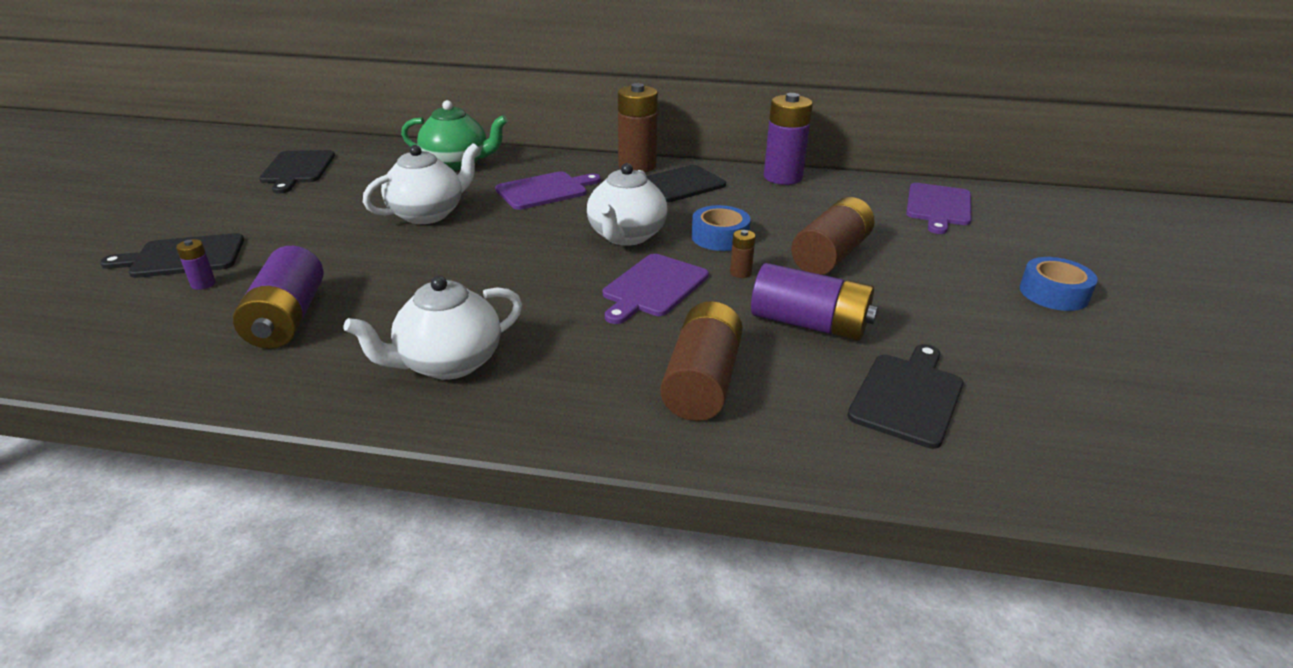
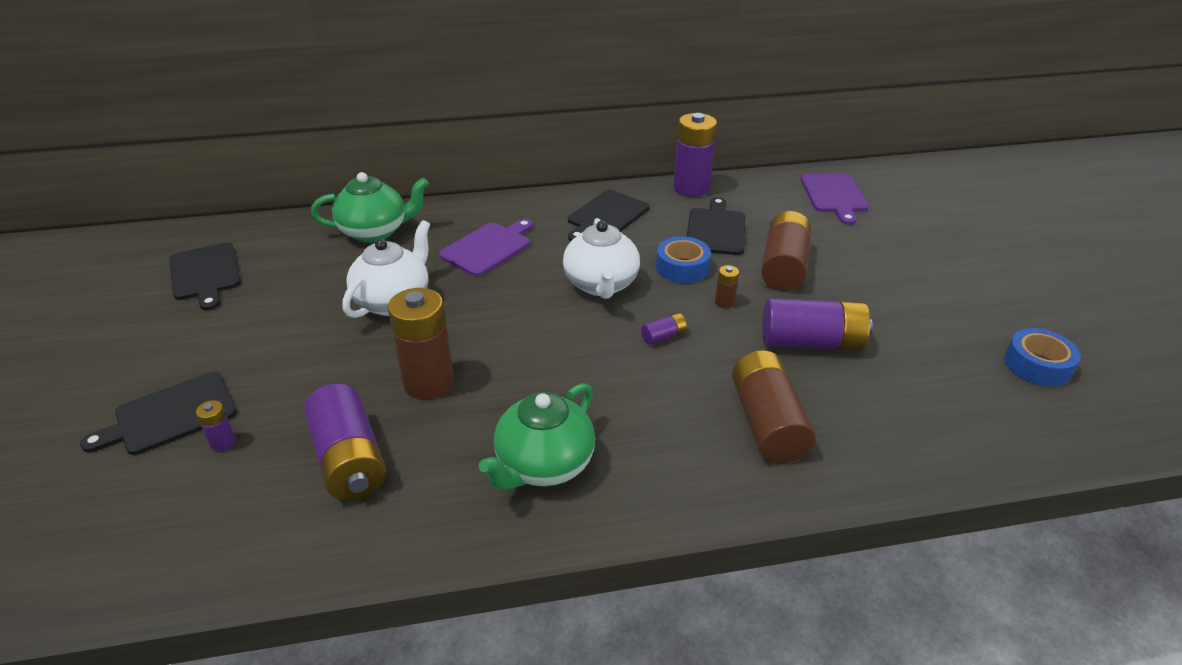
camera: 20 degrees left, 5 degrees up
white teapot [344,276,522,380] -> green teapot [479,383,595,490]
purple cutting board [603,254,709,324] -> purple battery [641,313,687,345]
brown battery [618,83,658,172] -> brown battery moved to [388,288,454,399]
black cutting board [847,344,963,449] -> black cutting board moved to [687,197,745,255]
blue tape [1020,257,1098,311] -> blue tape moved to [1004,328,1081,387]

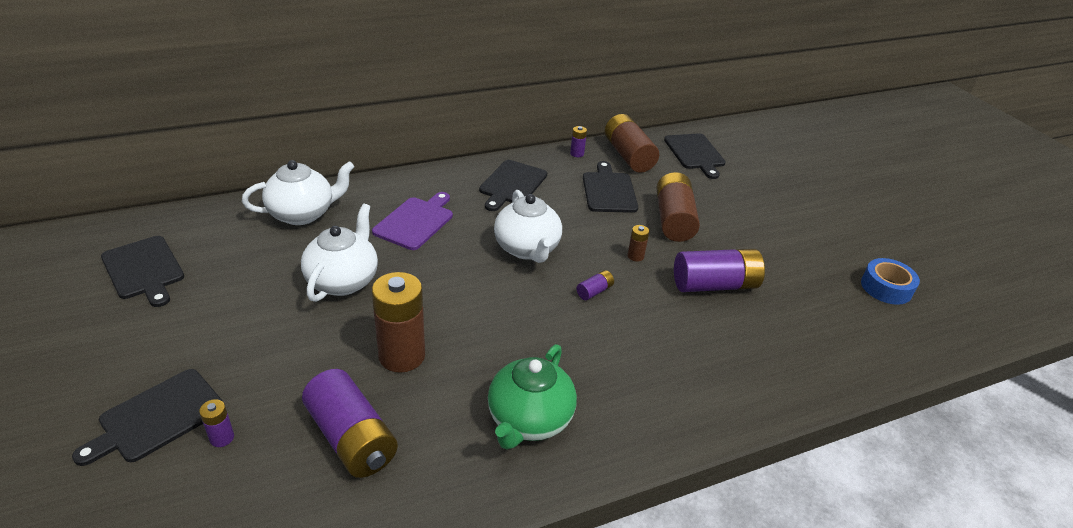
camera: 15 degrees left, 0 degrees up
green teapot [311,172,429,243] -> white teapot [242,160,354,225]
blue tape [656,236,711,283] -> none
purple battery [673,113,717,197] -> purple battery [570,126,587,157], size x0.44
brown battery [732,350,816,463] -> brown battery moved to [605,114,659,173]
purple cutting board [801,173,869,225] -> black cutting board [664,133,726,179]

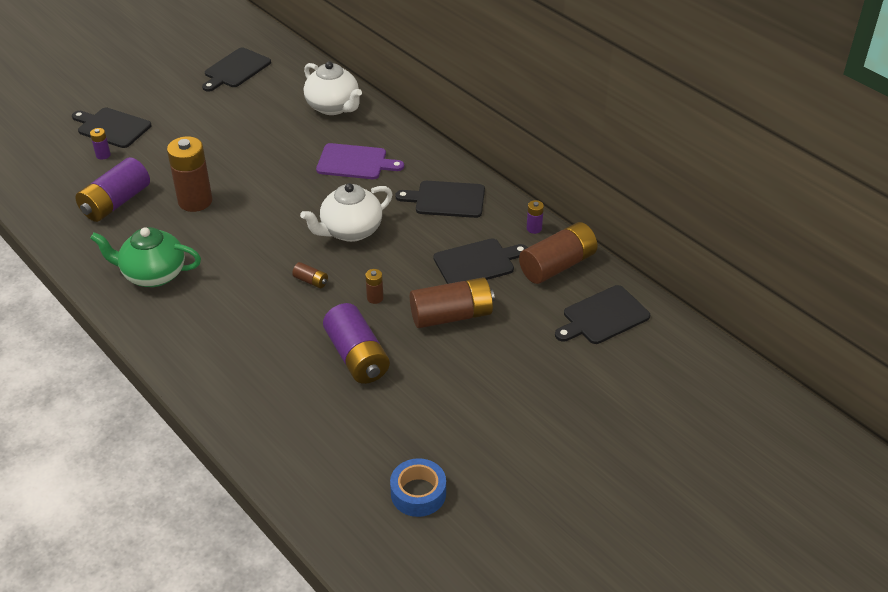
camera: 75 degrees right, 5 degrees up
white teapot [301,204,378,302] -> none
purple battery [577,270,614,300] -> brown battery [292,262,328,288]

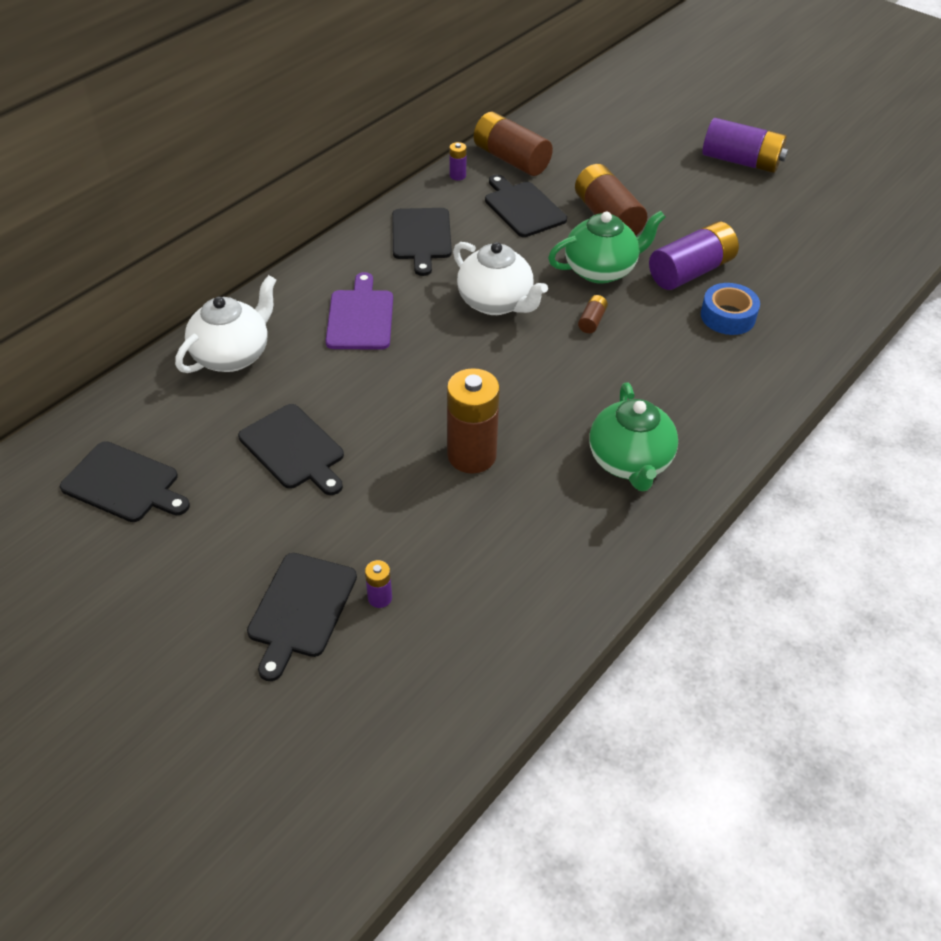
camera: 100 degrees left, 5 degrees up
purple battery [76,157,150,222] -> purple battery moved to [702,118,788,173]
brown battery [365,269,383,304] -> green teapot [548,210,665,284]
blue tape [390,458,446,517] -> blue tape moved to [701,283,760,335]
black cutting board [555,285,650,344] -> black cutting board moved to [238,404,344,495]

